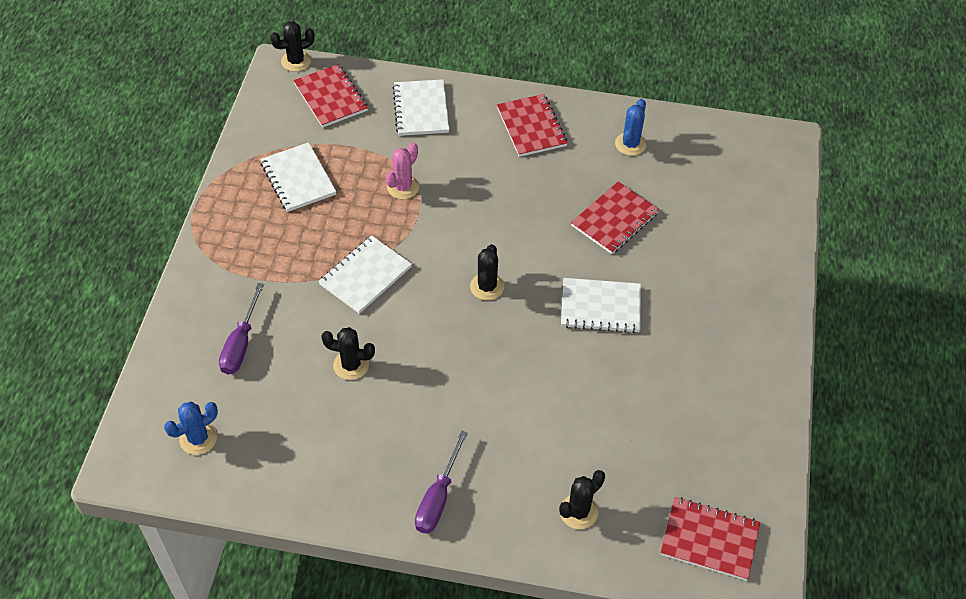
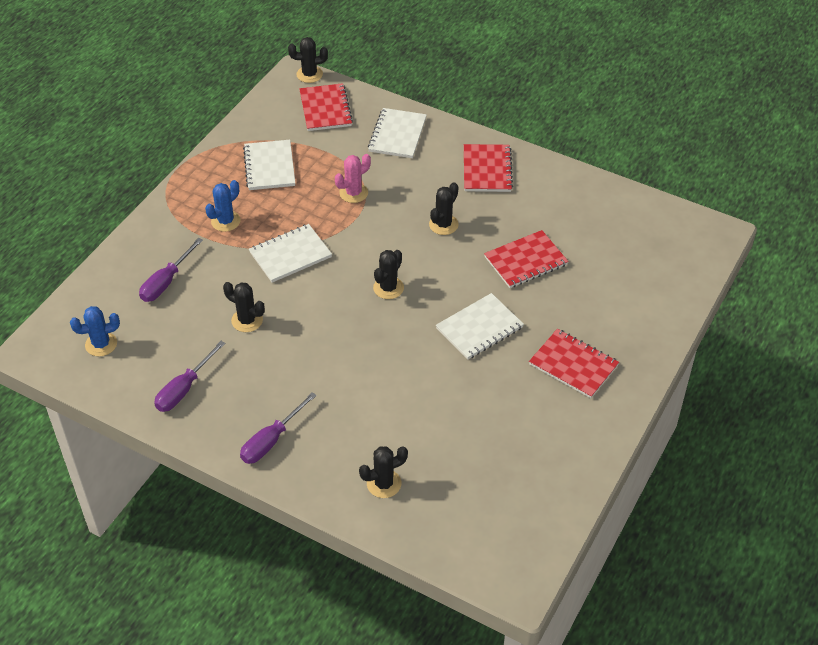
camera: 20 degrees right, 5 degrees down
white notebook [561,278,641,333] -> white notebook turned 60 degrees counterclockwise [436,293,524,360]
blue cactus [615,99,646,156] -> blue cactus moved to [205,180,241,232]
red notebook [660,497,761,581] -> red notebook moved to [529,329,619,398]
none -> purple screwdriver [154,341,226,412]
none -> black cactus [429,182,459,235]

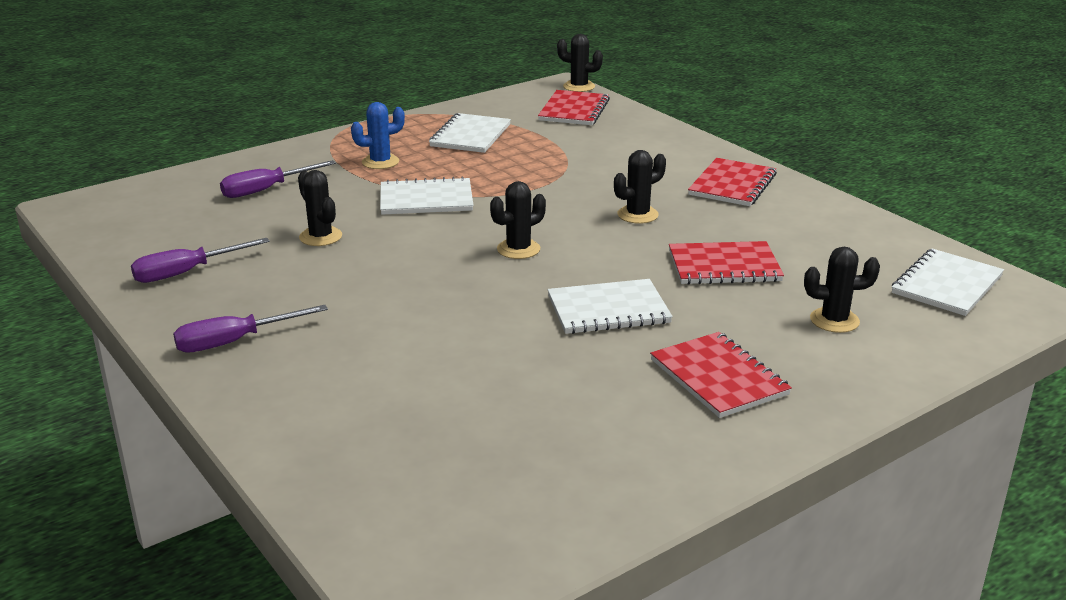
camera: 25 degrees right, 20 degrees down
blue cactus [70,306,120,356] -> none
pink cactus [335,154,371,203] -> none
black cactus [359,446,408,498] -> black cactus moved to [804,247,880,333]
white notebook [368,108,427,158] -> white notebook moved to [892,249,1004,316]

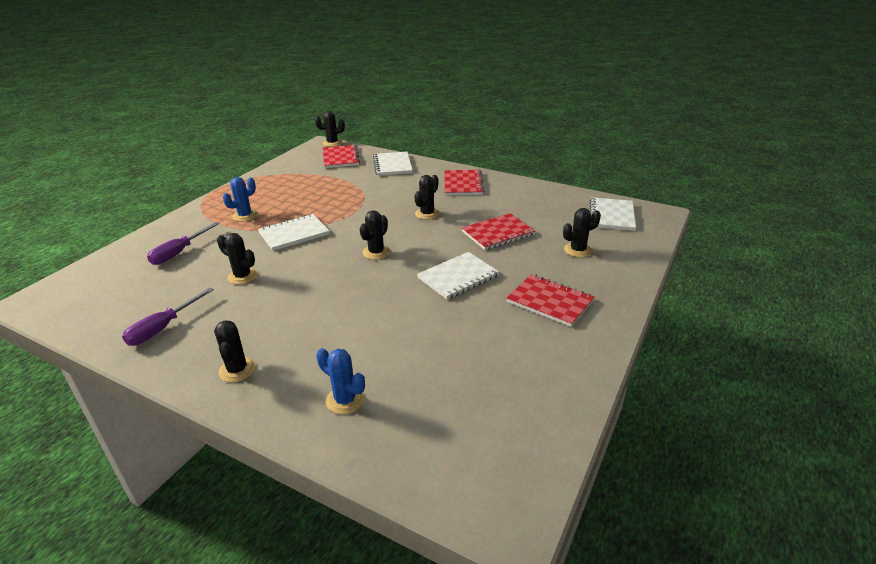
camera: 25 degrees left, 5 degrees up
purple screwdriver [173,305,328,353] -> black cactus [214,320,256,382]
white notebook [429,113,511,153] -> white notebook moved to [373,152,413,176]
none -> blue cactus [316,348,365,414]

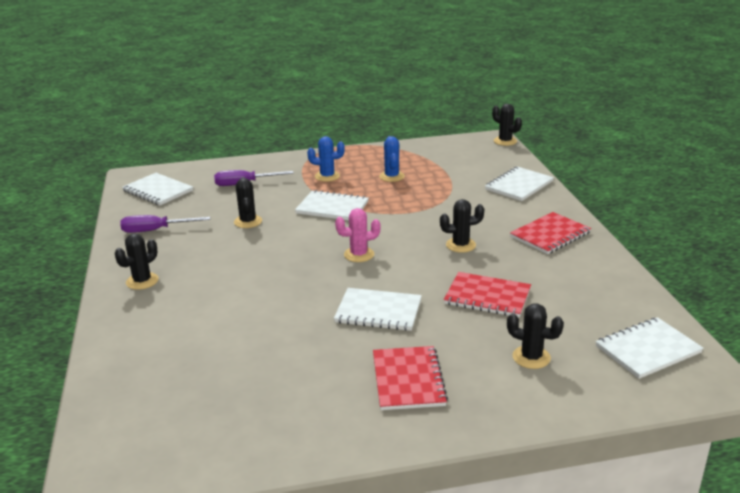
camera: 50 degrees right, 5 degrees down
blue cactus [316,348,365,414] -> blue cactus moved to [379,136,405,182]
red notebook [323,145,360,168] -> none
black cactus [360,210,390,260] -> pink cactus [335,208,381,262]
none -> white notebook [122,173,193,205]

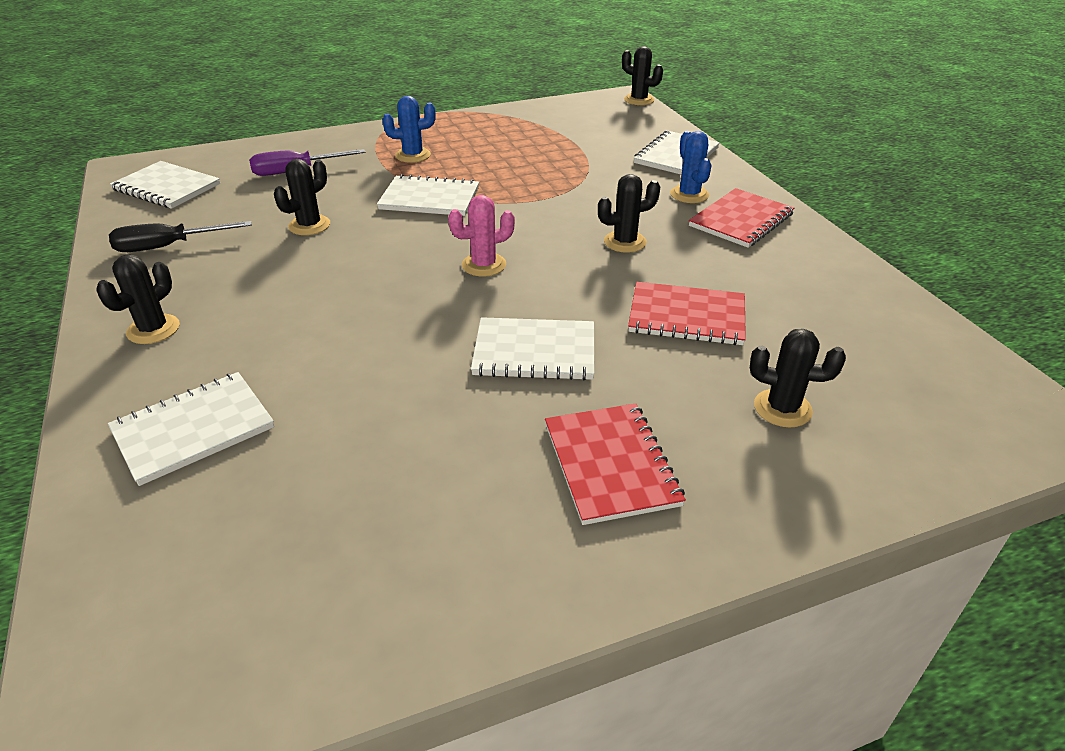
camera: 10 degrees left, 10 degrees up
purple screwdriver [120,215,210,233] -> black screwdriver [109,221,251,252]
black cactus [234,177,262,228] -> black cactus turned 60 degrees clockwise [274,159,330,235]
blue cactus [379,136,405,182] -> blue cactus moved to [670,131,712,203]
white notebook [595,317,704,379] -> white notebook moved to [108,372,274,486]

